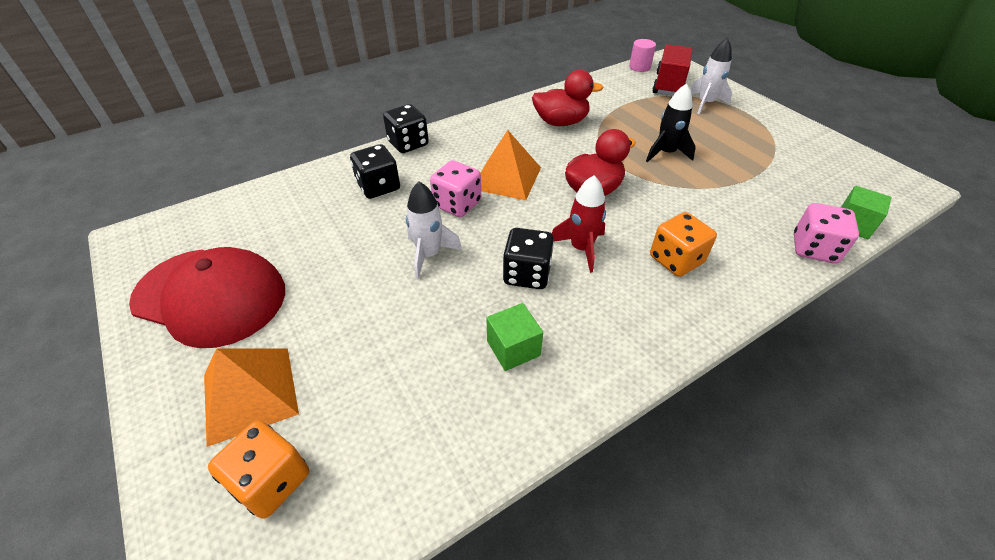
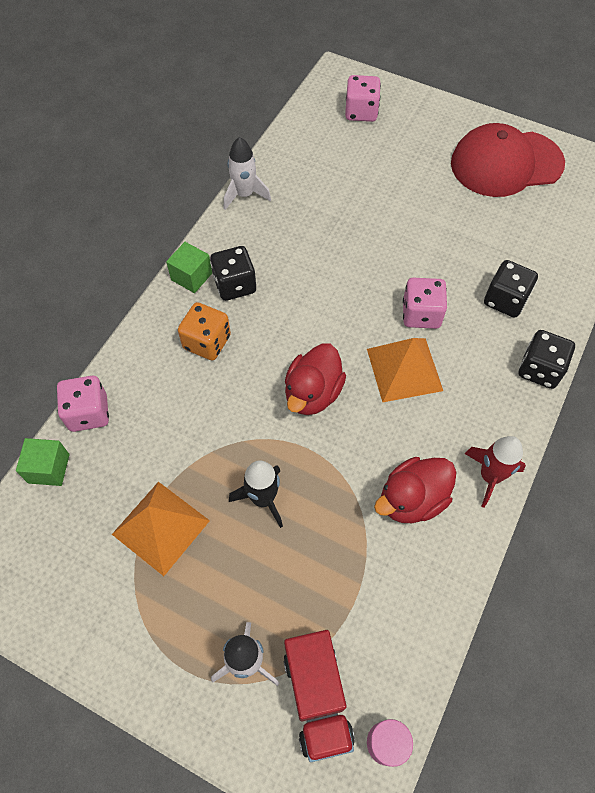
camera: 150 degrees right, 15 degrees up
orange pyramid [204,348,299,447] -> orange pyramid moved to [112,482,210,576]
orange dice [208,420,309,519] -> pink dice [345,75,381,122]
white rocket [406,182,462,279] -> white rocket moved to [224,137,271,210]
green cube [486,303,543,371] -> green cube moved to [166,242,212,293]
black dice [503,228,554,289] -> black dice moved to [210,246,256,301]
red rocket [552,175,606,273] -> red rocket moved to [464,436,526,508]

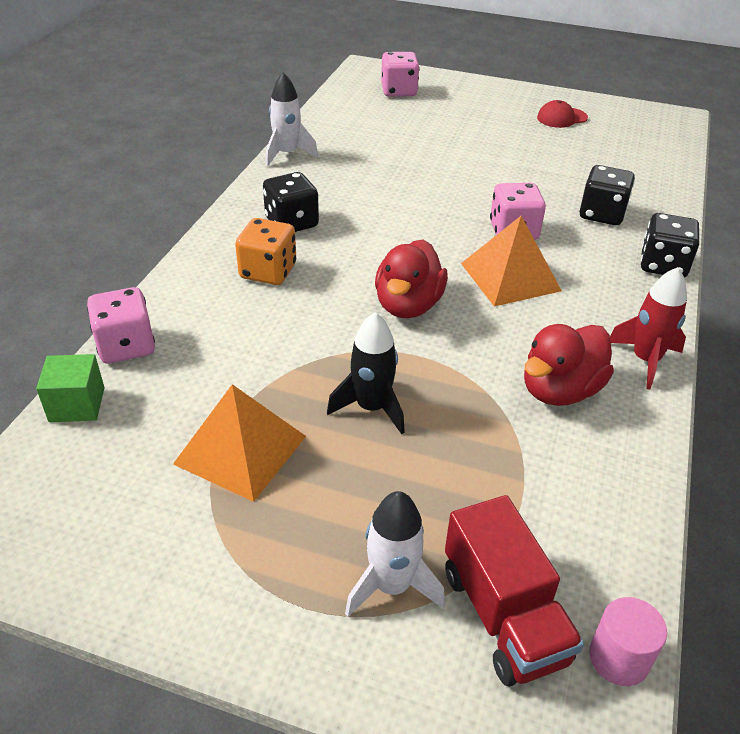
camera: 10 degrees left, 20 degrees down
green cube [166,242,212,293] -> none
red cap [451,123,565,197] -> red cap [537,100,588,128], size x0.43

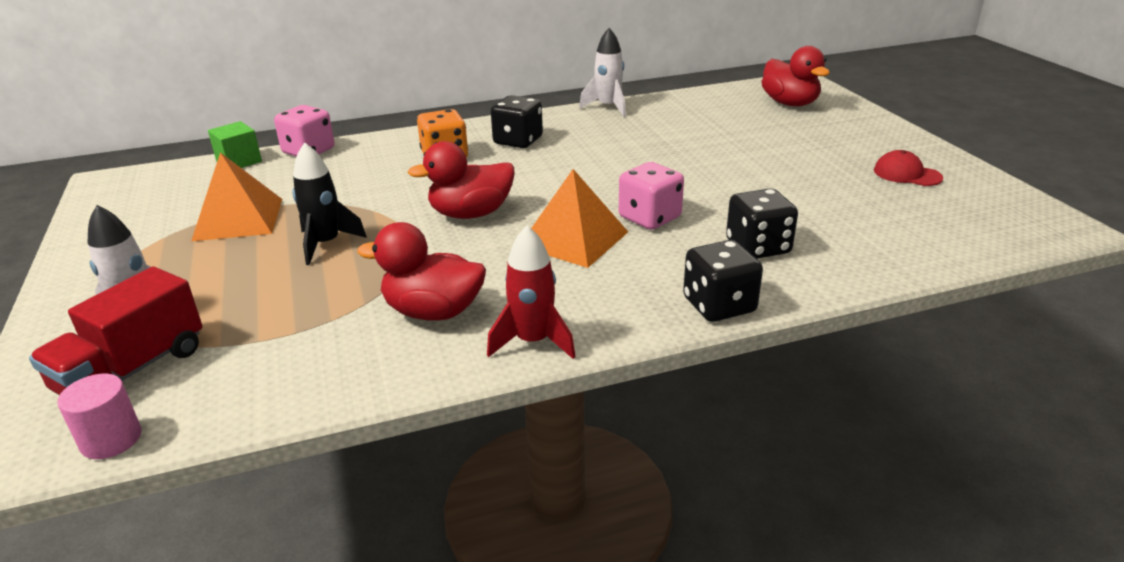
camera: 55 degrees right, 10 degrees down
pink dice [381,52,419,97] -> red duck [761,46,830,106]

